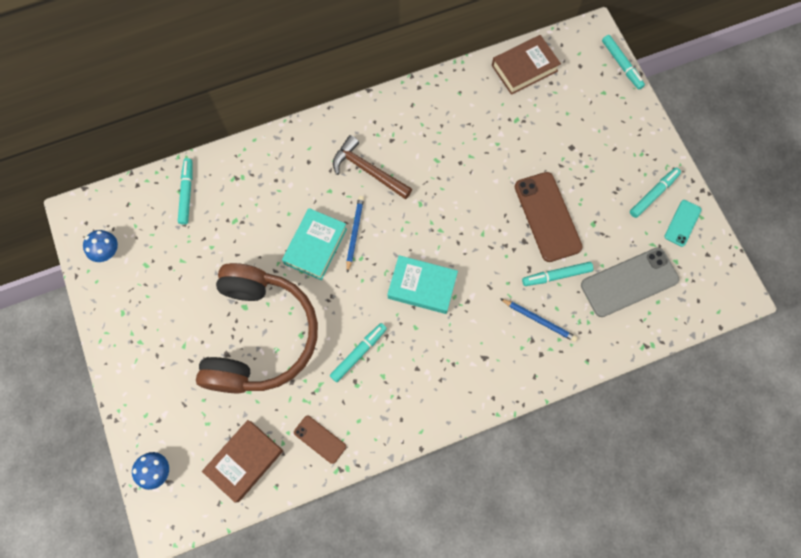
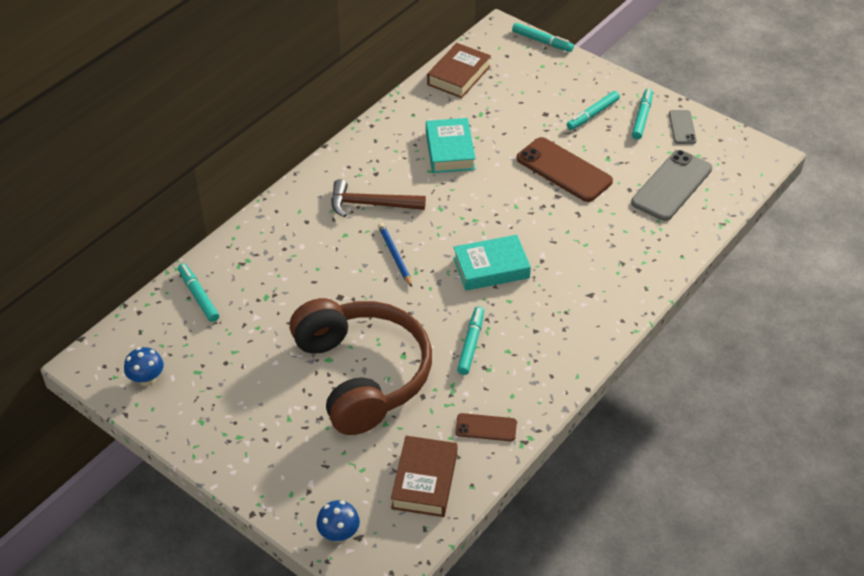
camera: 30 degrees left, 25 degrees down
turquoise book [282,208,347,280] -> turquoise book moved to [426,118,476,173]
blue pencil [500,298,578,342] -> none
turquoise marker [522,262,593,286] -> turquoise marker moved to [567,91,620,130]
turquoise phone [664,200,702,247] -> grey phone [669,110,697,144]

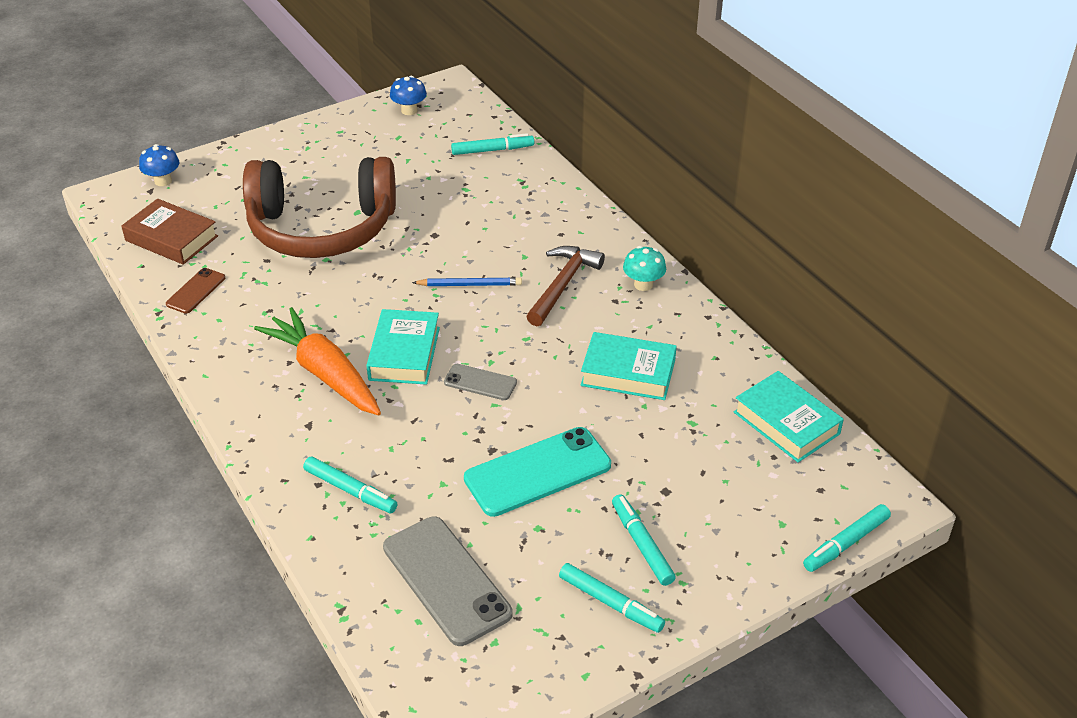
camera: 110 degrees right, 5 degrees down
brown book [427,43,491,98] -> turquoise book [734,371,844,463]
turquoise marker [457,306,484,375] -> turquoise marker moved to [303,456,397,513]
brown phone [517,137,613,202] -> turquoise phone [464,427,611,517]
grey phone [669,110,697,144] -> grey phone moved to [444,364,517,400]
none -> orange carrot [254,307,381,415]
none -> turquoise mushroom [623,246,666,291]

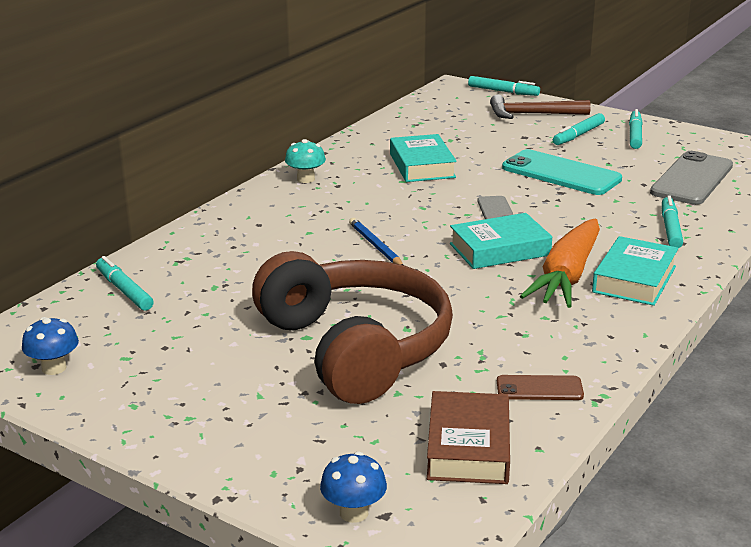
camera: 115 degrees left, 15 degrees down
brown hammer [526,246,605,326] -> brown hammer moved to [490,95,591,119]
turquoise book [734,371,844,463] -> turquoise book moved to [592,236,678,306]

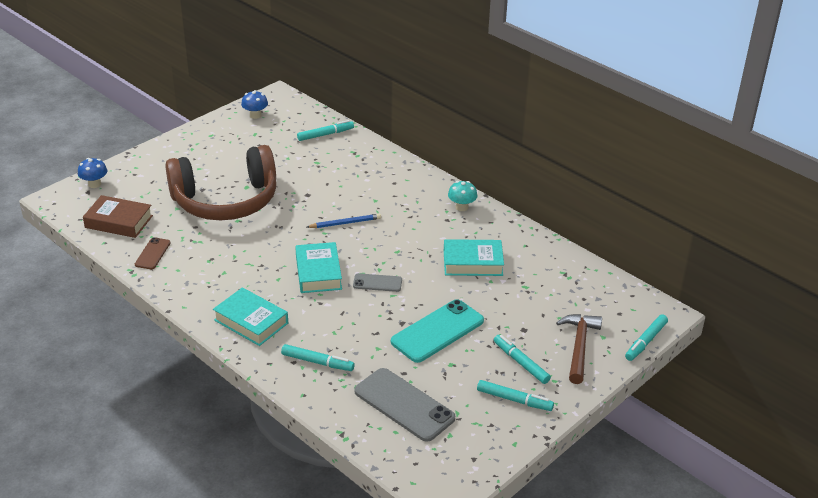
camera: 100 degrees right, 10 degrees up
orange carrot [520,219,600,308] -> none

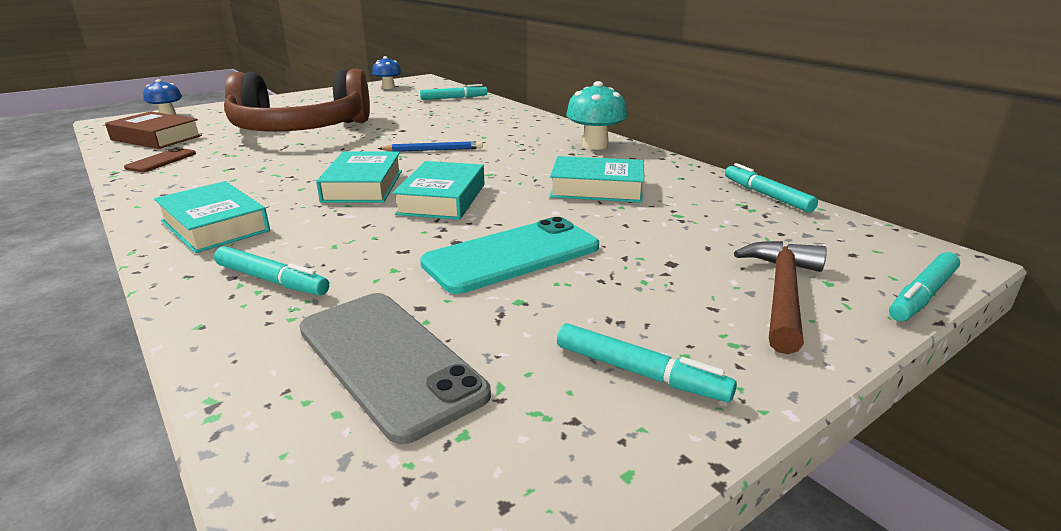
camera: 10 degrees right, 10 degrees down
grey phone [353,273,402,292] -> turquoise book [393,161,485,220]
turquoise mushroom [448,181,477,211] -> turquoise mushroom [566,81,628,150], size x1.50
turquoise marker [494,335,551,384] -> turquoise marker moved to [725,163,818,212]

